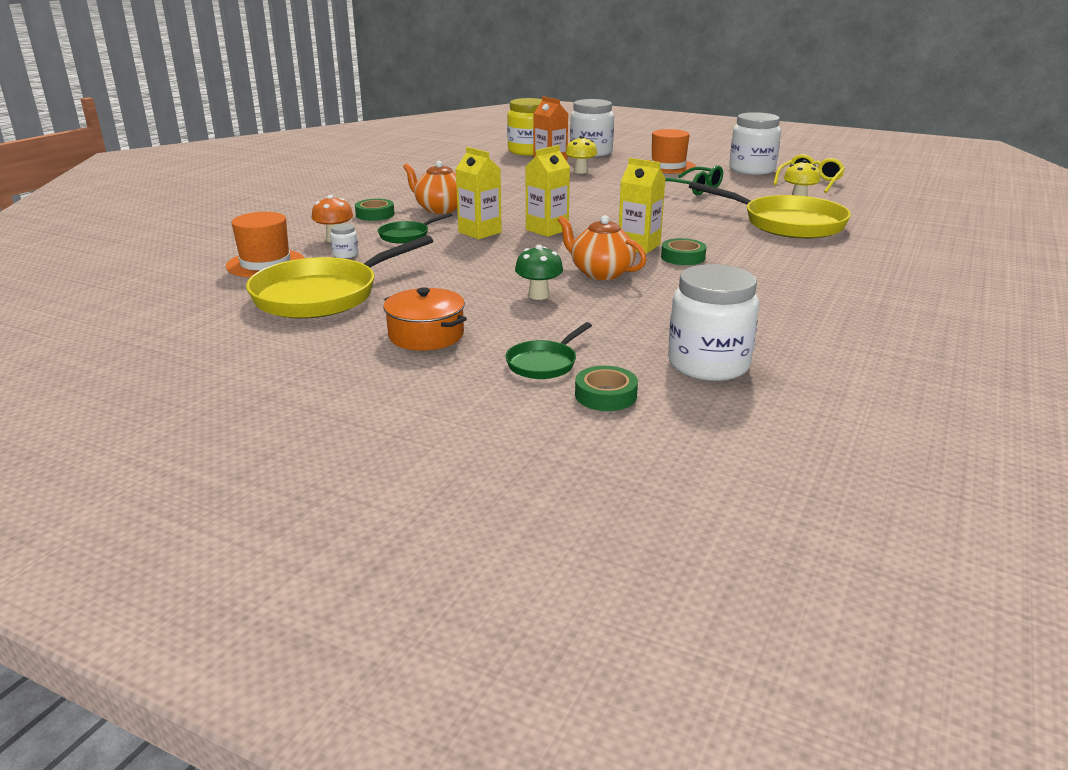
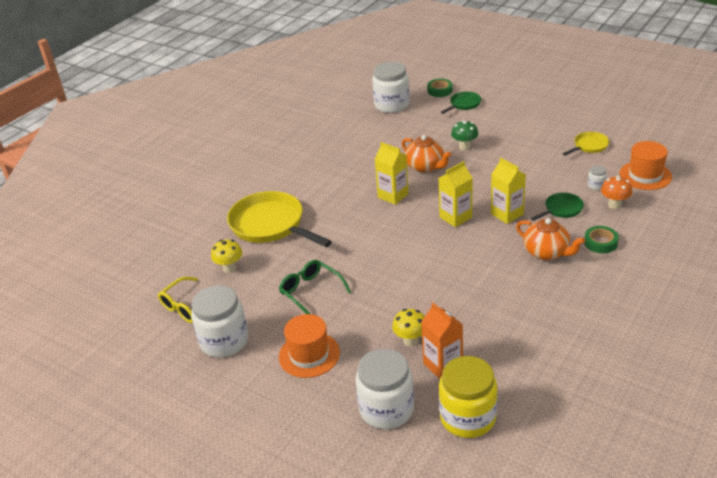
camera: 170 degrees left, 10 degrees up
yellow pan [246,235,433,319] -> yellow pan [563,132,609,156], size x0.48
orange pot [383,287,467,350] -> none
green tape [661,238,706,265] -> none

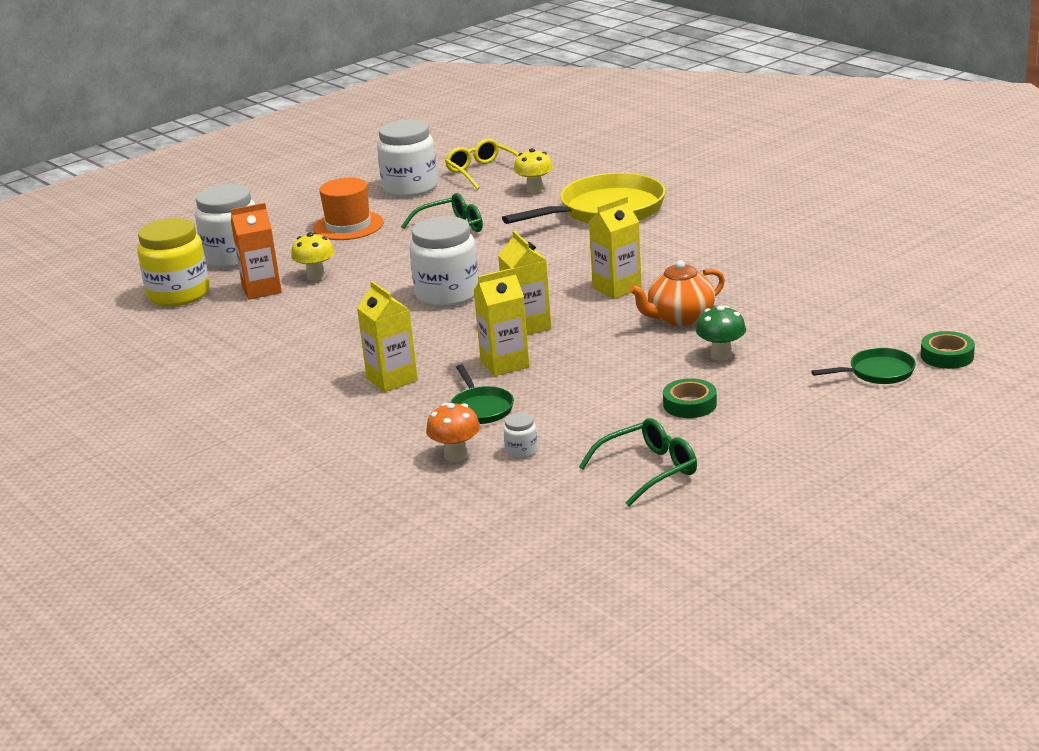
camera: 105 degrees right, 10 degrees down
white jar [372,61,410,113] -> white jar moved to [410,216,479,307]
green pan [441,92,481,114] -> green pan turned 75 degrees counterclockwise [811,348,916,384]
orange teapot [516,218,585,260] -> yellow carton [357,281,418,392]
yellow pan [563,132,609,156] -> green glasses [579,418,697,506]
green tape [584,226,619,253] -> green tape moved to [663,378,717,418]
orange hat [620,141,672,190] -> none

